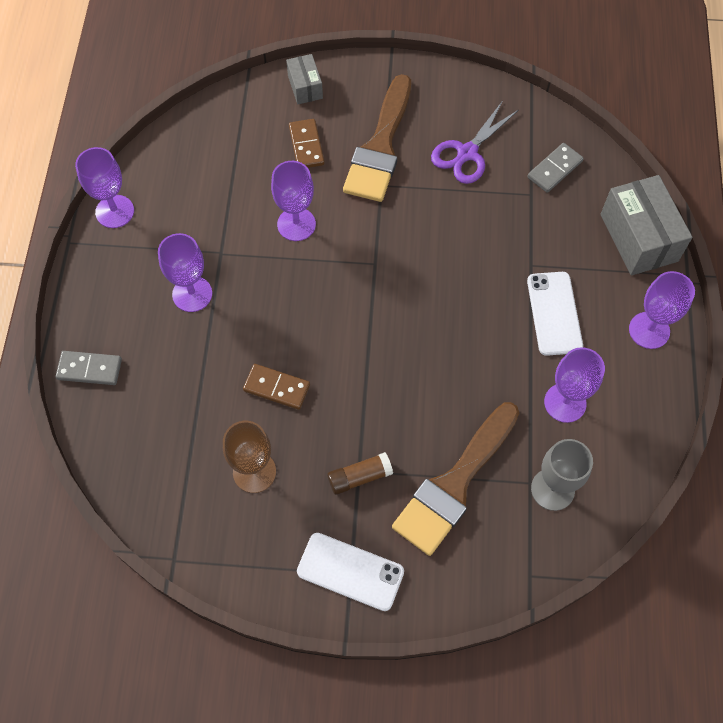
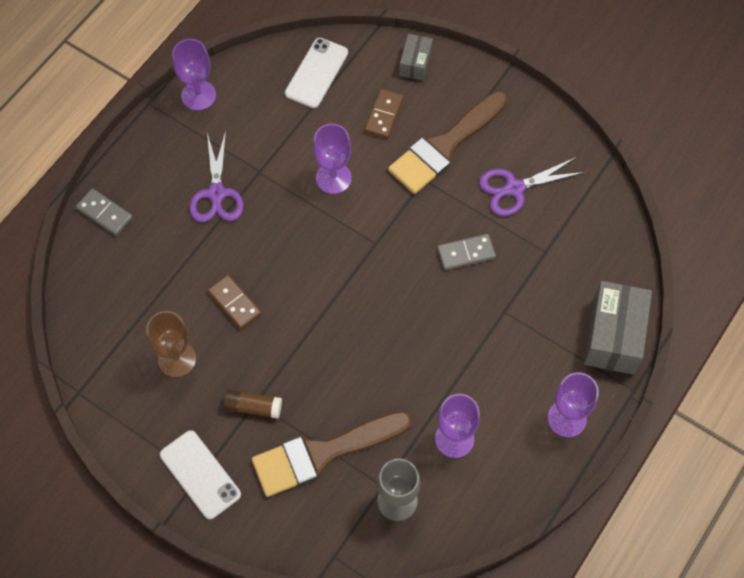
camera: 30 degrees right, 0 degrees up
purple goblet [158,233,212,312] -> purple scissors [189,131,244,222]
grey domino [527,143,583,193] -> grey domino moved to [437,234,496,271]
white phone [527,272,583,356] -> white phone moved to [285,38,348,108]

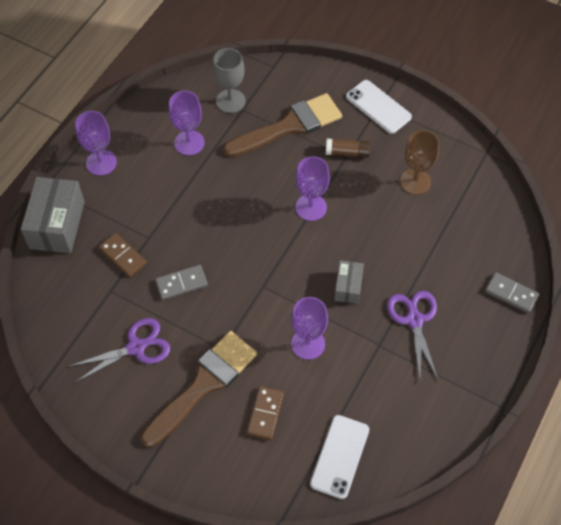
camera: 175 degrees right, 5 degrees down
purple goblet [172,39,216,111] -> purple goblet moved to [295,156,330,221]
brown domino [207,275,262,329] -> brown domino moved to [99,233,147,277]
grey box [399,34,433,81] -> grey box moved to [334,260,364,304]

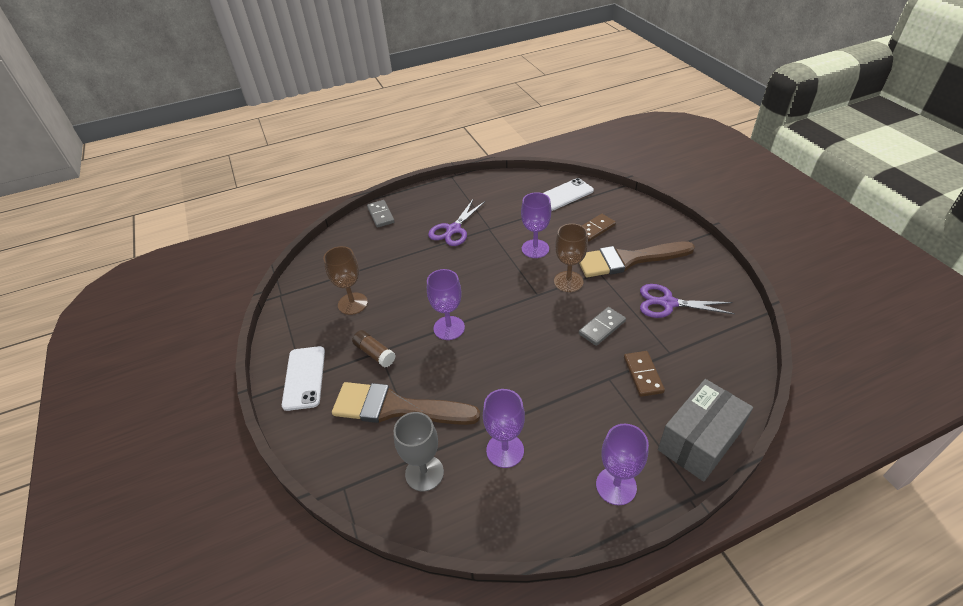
camera: 140 degrees left, 15 degrees down
grey domino [155,265,208,300] -> grey domino turned 60 degrees counterclockwise [579,307,626,346]
grey box [334,260,364,304] -> none
none -> brown goblet [554,223,588,292]

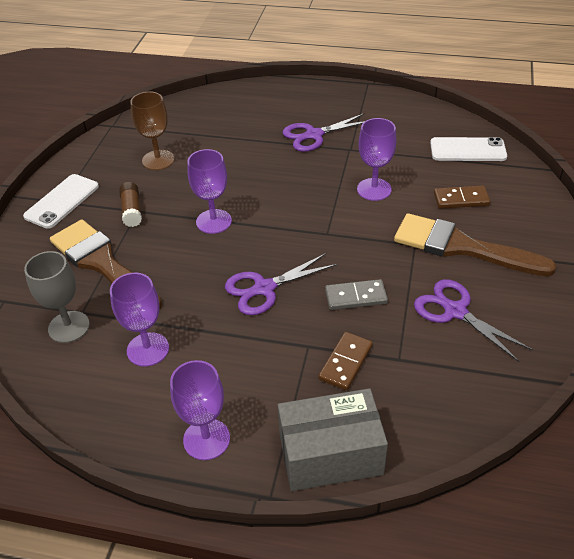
camera: 35 degrees right, 0 degrees up
grey domino [367,200,395,228] -> none
brown goblet [554,223,588,292] -> none
none -> purple scissors [225,253,337,315]

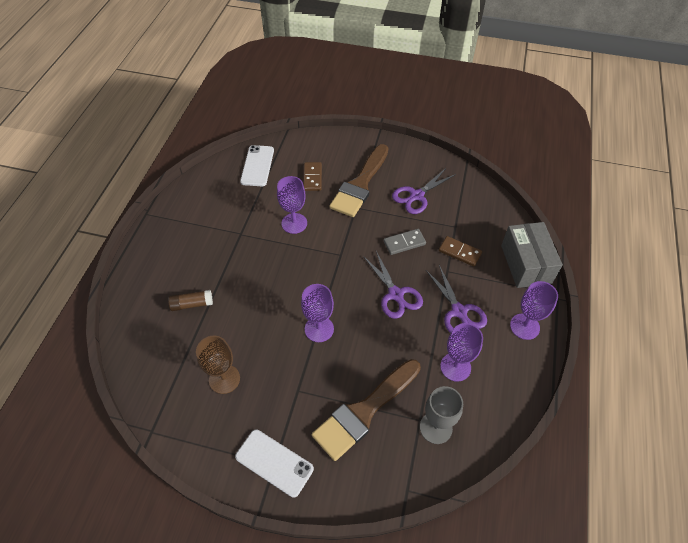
camera: 90 degrees left, 10 degrees up
brown glue stick [119,182,142,227] -> brown glue stick moved to [168,290,213,311]
purple scissors [283,113,365,152] -> purple scissors moved to [426,265,487,333]
grey domino [325,279,388,310] -> grey domino turned 75 degrees clockwise [383,229,426,255]

